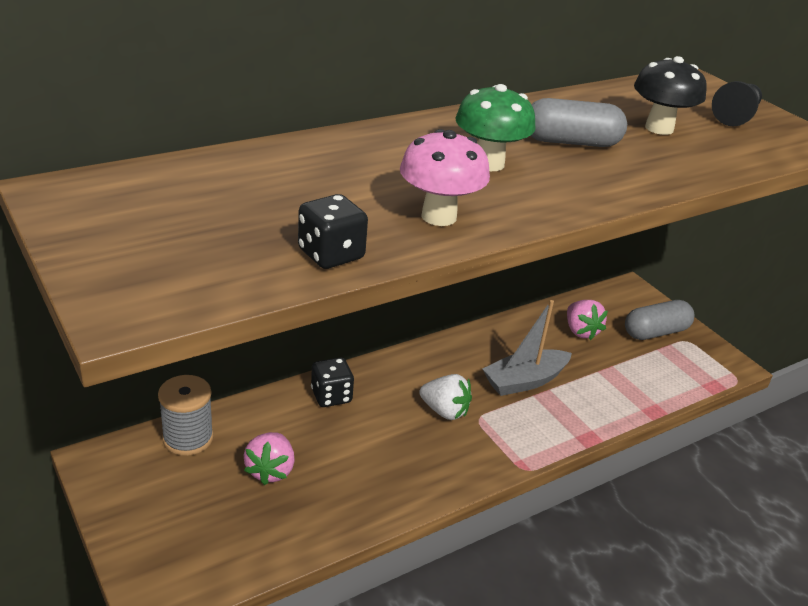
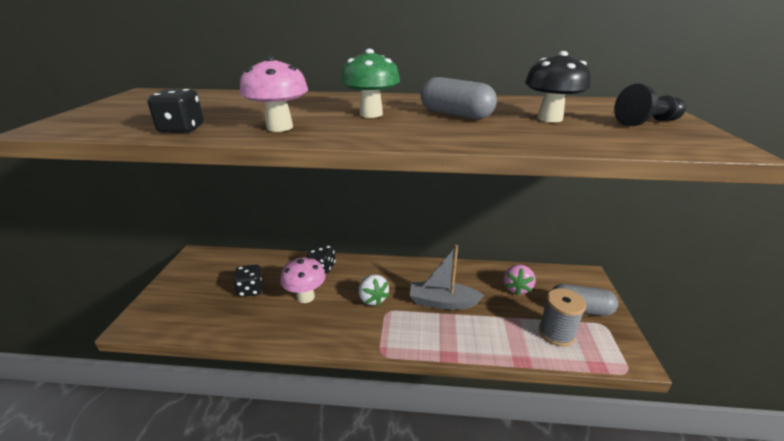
camera: 40 degrees right, 5 degrees down
grey spool [158,375,214,456] -> grey spool moved to [539,288,586,346]
pink strawberry [244,432,295,485] -> black dice [233,265,263,297]
none -> pink mushroom [280,257,326,303]

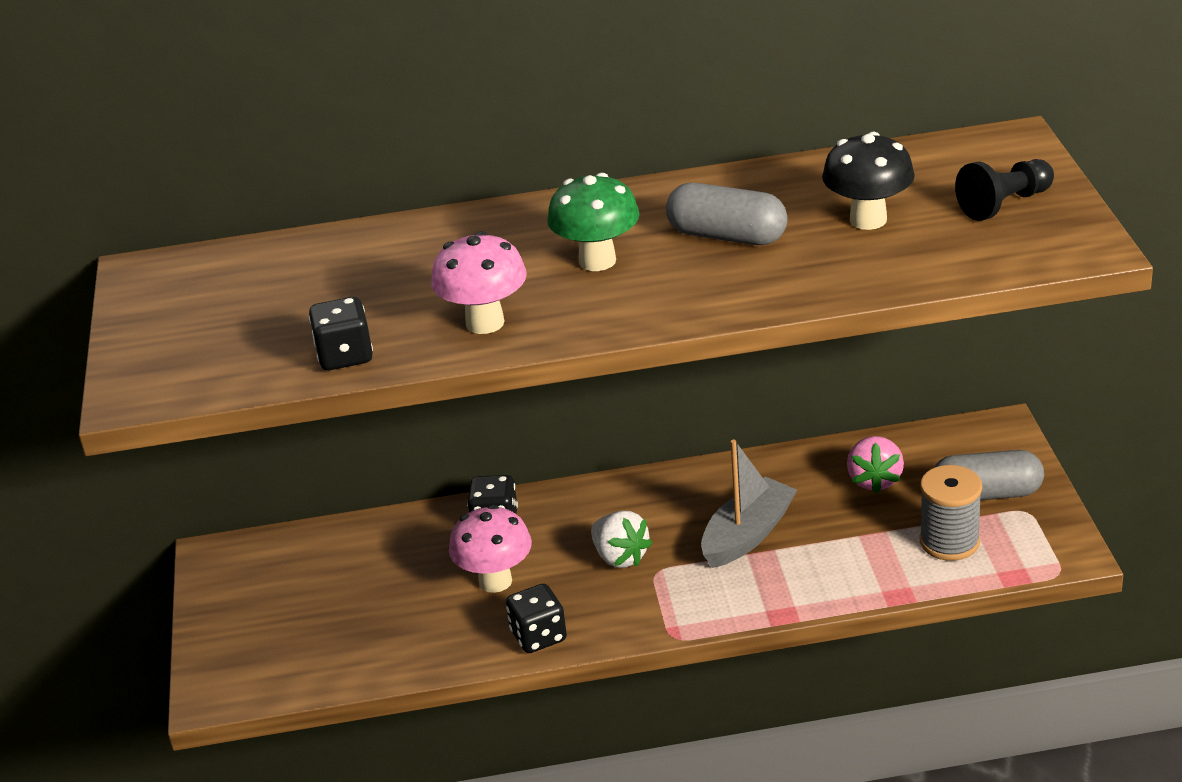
camera: 10 degrees left, 5 degrees up
black dice [233,265,263,297] -> black dice moved to [506,584,567,653]
grey boat [409,245,484,310] -> grey boat turned 135 degrees clockwise [701,440,797,568]

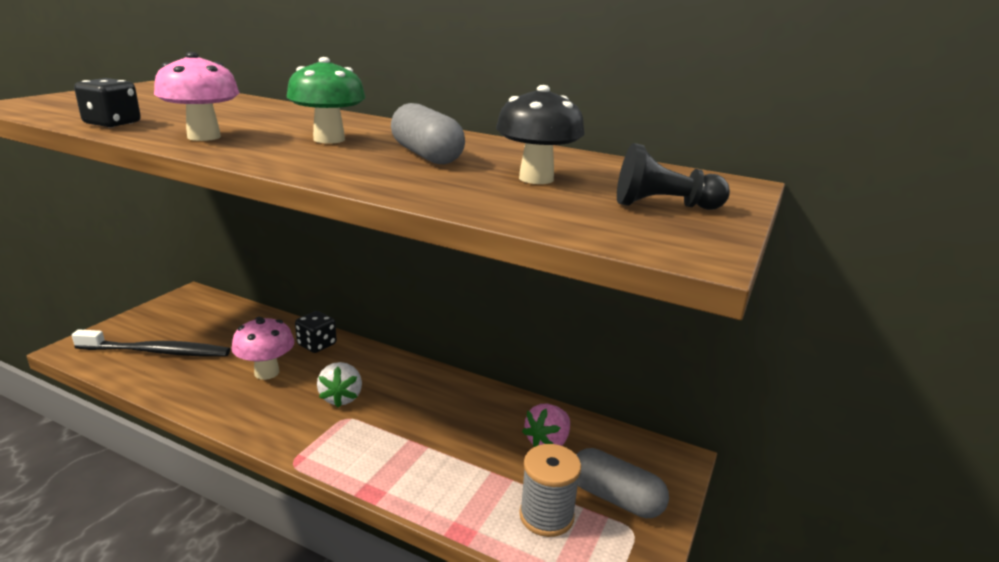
camera: 30 degrees right, 10 degrees down
black dice [506,584,567,653] -> none
grey boat [701,440,797,568] -> none
none -> black toothbrush [72,329,230,357]

